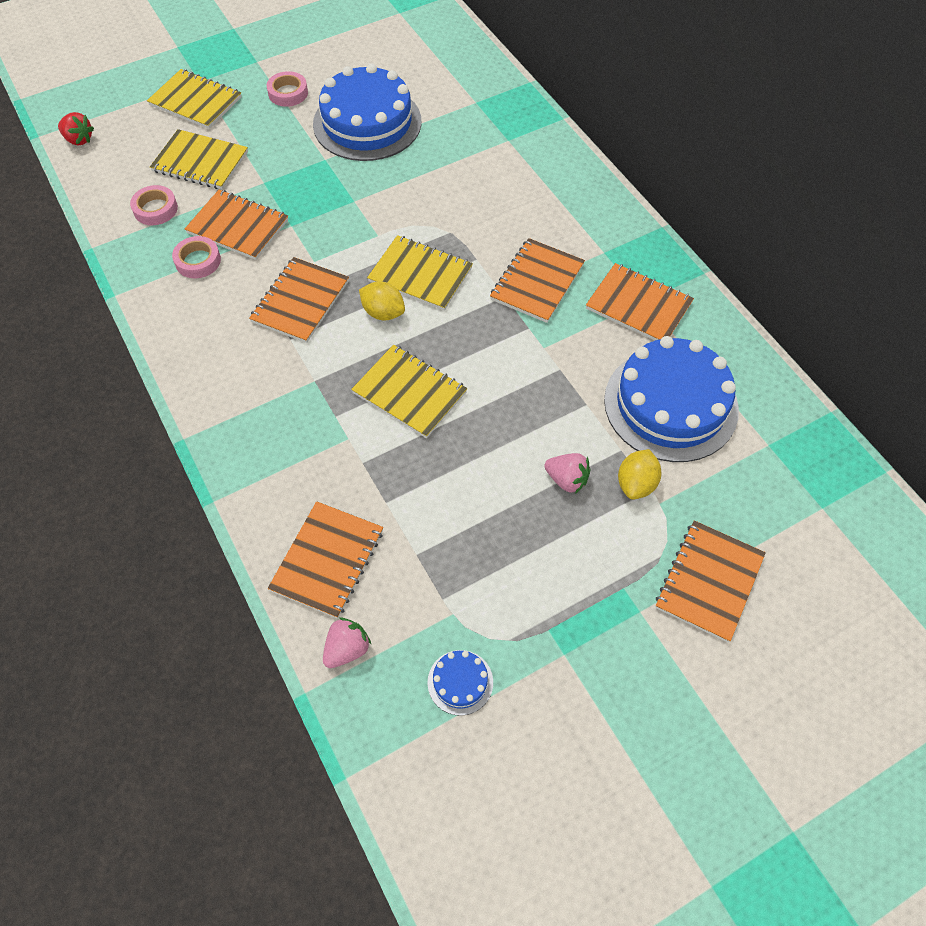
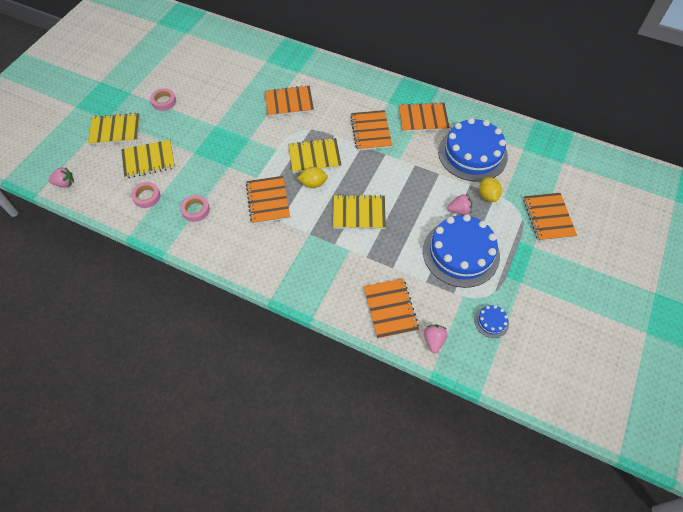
camera: 35 degrees left, 0 degrees up
red strawberry [58,112,94,146] -> pink strawberry [48,167,74,188]
orange notebook [185,190,288,260] -> orange notebook moved to [265,85,314,117]
blue cake [313,64,421,161] -> blue cake moved to [423,214,500,288]

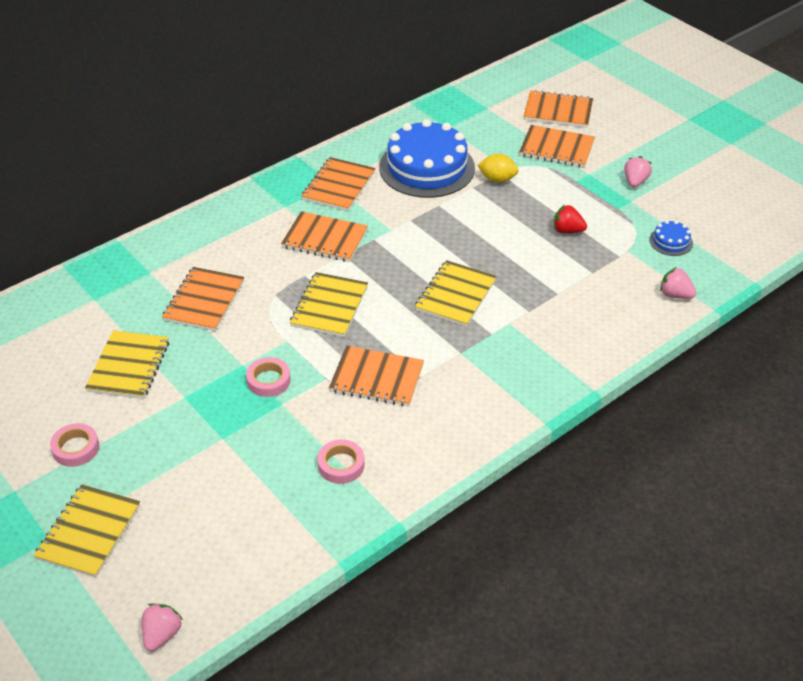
camera: 65 degrees left, 15 degrees down
yellow notebook [121,140,175,178] -> yellow notebook moved to [85,330,169,399]
pink tape [131,182,161,208] -> pink tape moved to [246,357,291,397]
yellow lemon [297,167,328,188] -> none
orange notebook [364,279,419,339] -> orange notebook moved to [524,90,593,128]
blue cake [423,214,500,288] -> red strawberry [554,205,587,233]
pink strawberry [447,194,472,215] -> pink strawberry moved to [624,156,652,187]

